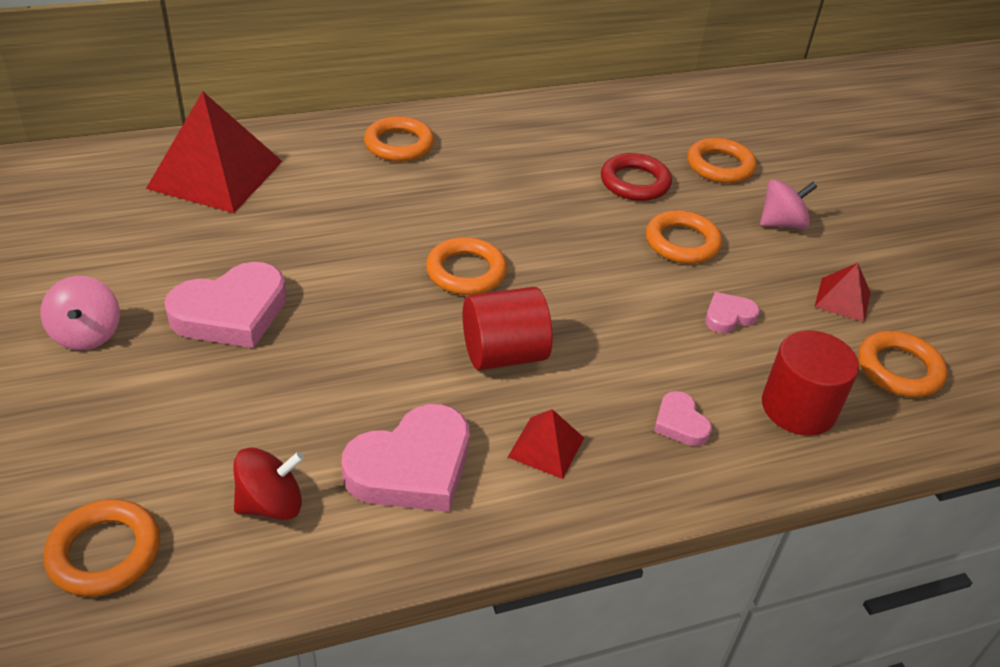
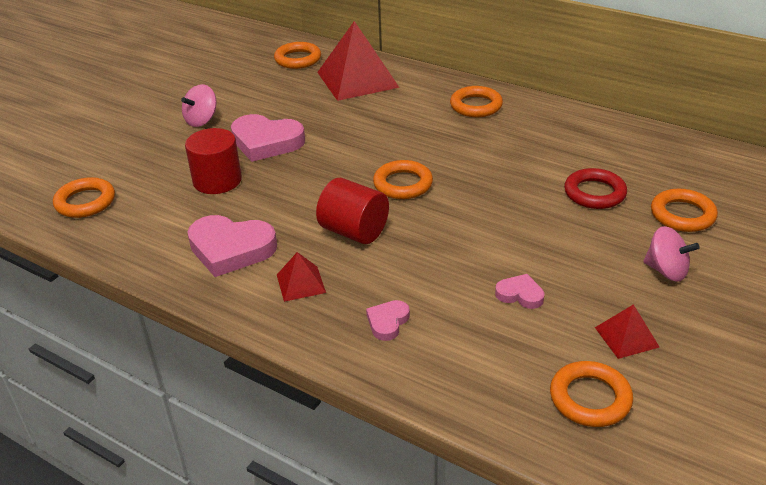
camera: 55 degrees right, 5 degrees down
red spinning top [233,447,304,520] -> none
orange ring [646,210,722,264] -> orange ring moved to [274,42,321,69]
red cylinder [762,330,859,436] -> red cylinder moved to [185,128,242,194]

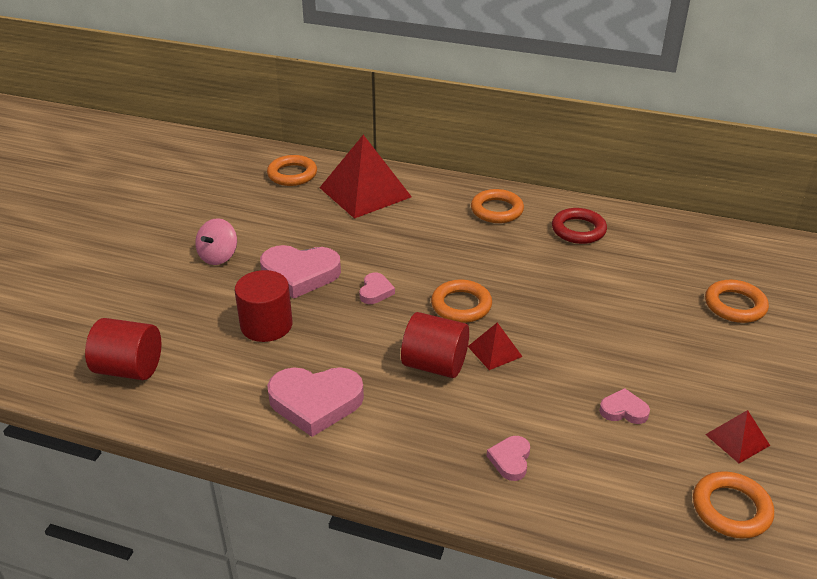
camera: 15 degrees left, 0 degrees up
orange ring [53,177,115,218] -> red cylinder [85,318,161,380]
red pyramid [277,252,326,302] -> red pyramid moved to [468,322,523,370]
red ring [564,168,627,209] -> red ring moved to [552,208,607,244]
pink spinning top [643,226,700,282] -> none
none -> pink heart [359,273,395,304]

